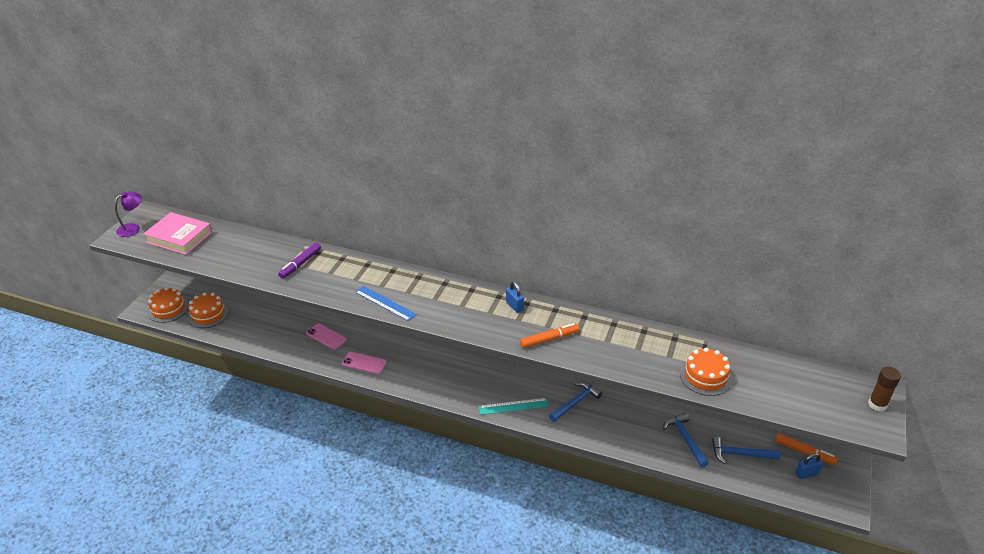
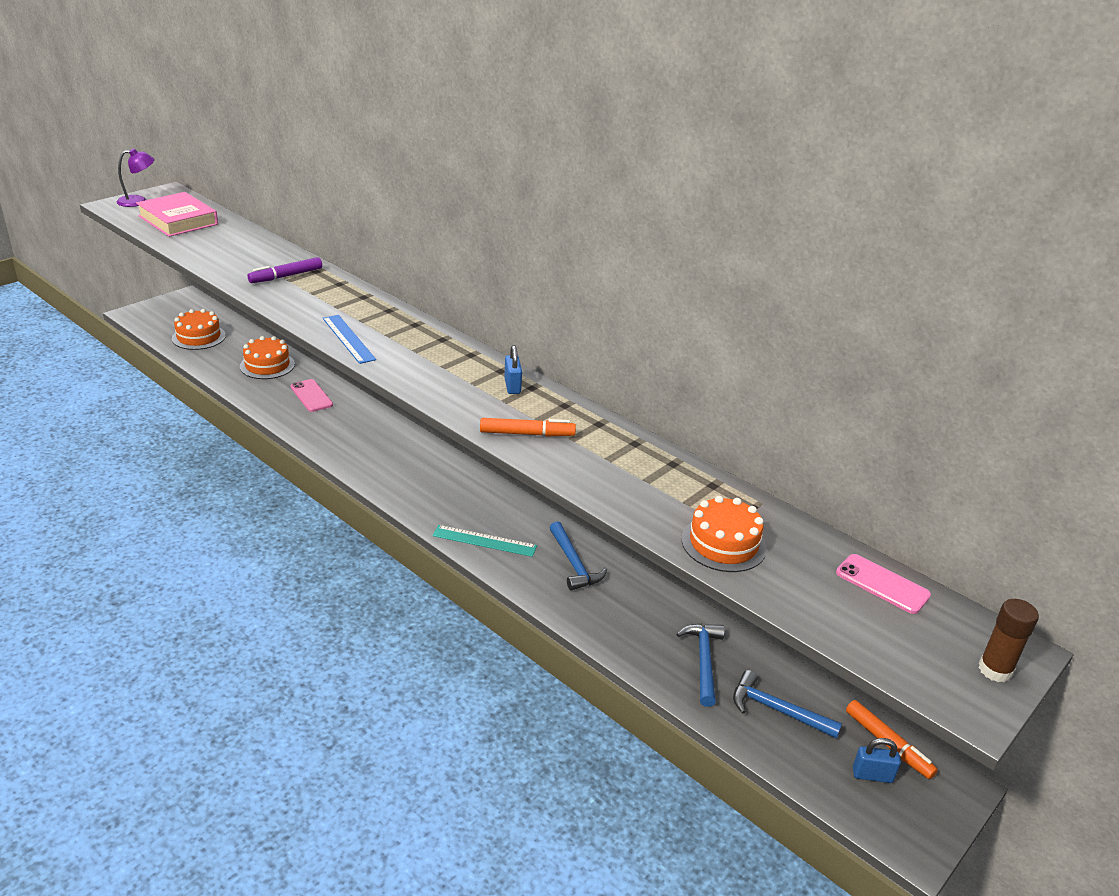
camera: 20 degrees right, 5 degrees down
orange cake [148,287,189,323] -> orange cake moved to [240,336,295,379]
pink phone [342,352,387,374] -> pink phone moved to [836,554,931,614]
blue hammer [549,382,602,422] -> blue hammer turned 90 degrees clockwise [549,521,607,590]

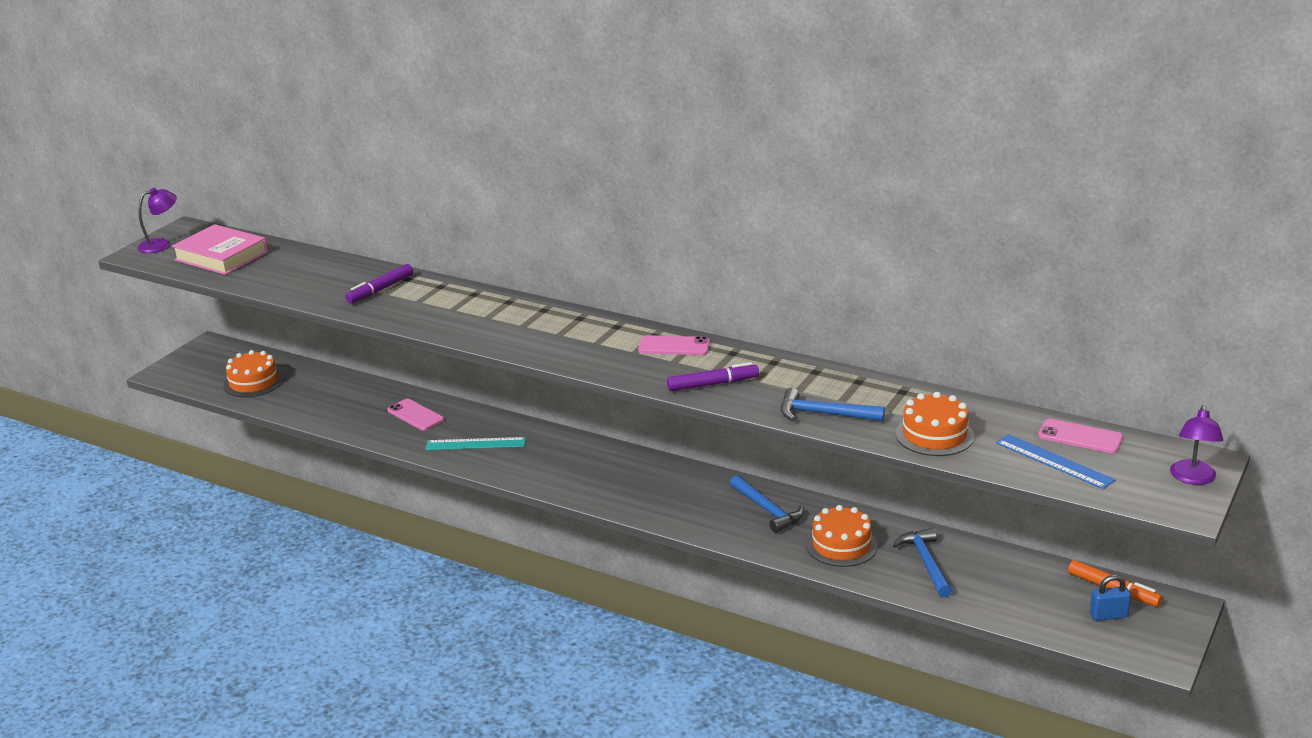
camera: 10 degrees left, 5 degrees down
orange cake [240,336,295,379] -> orange cake moved to [806,505,878,567]
blue ruler [323,315,376,364] -> blue ruler moved to [996,434,1115,489]
turquoise ruler [433,525,537,557] -> turquoise ruler moved to [425,437,526,450]
orange marker [480,418,576,436] -> purple marker [667,362,759,391]
blue padlock [504,345,522,394] -> pink phone [638,335,710,355]
blue hammer [733,670,842,739] -> blue hammer moved to [781,388,885,421]
brown glue stick [978,599,1039,682] -> purple lamp [1170,405,1223,485]

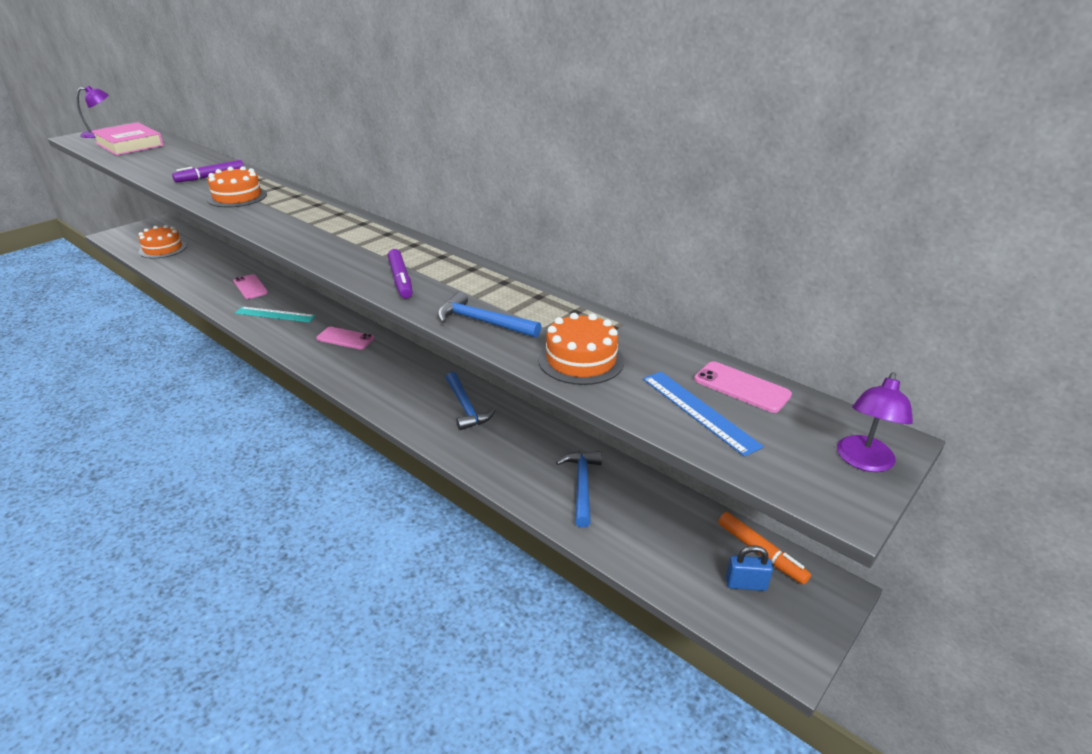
camera: 10 degrees right, 5 degrees up
pink phone [638,335,710,355] -> pink phone moved to [316,327,374,350]
purple marker [667,362,759,391] -> purple marker turned 75 degrees clockwise [388,249,413,299]
orange cake [806,505,878,567] -> orange cake moved to [207,166,267,207]

